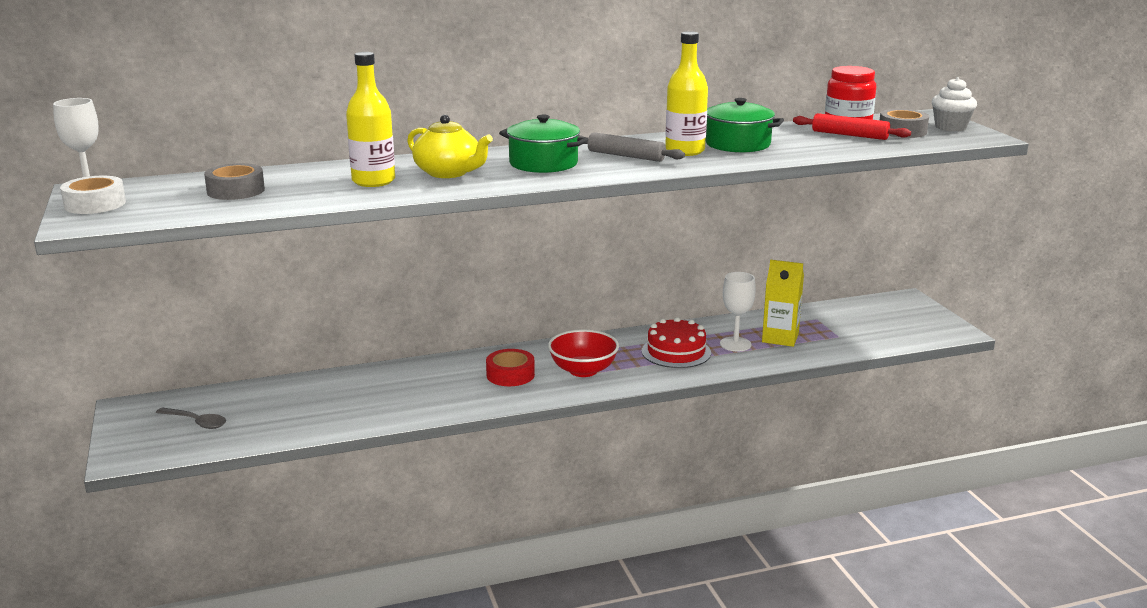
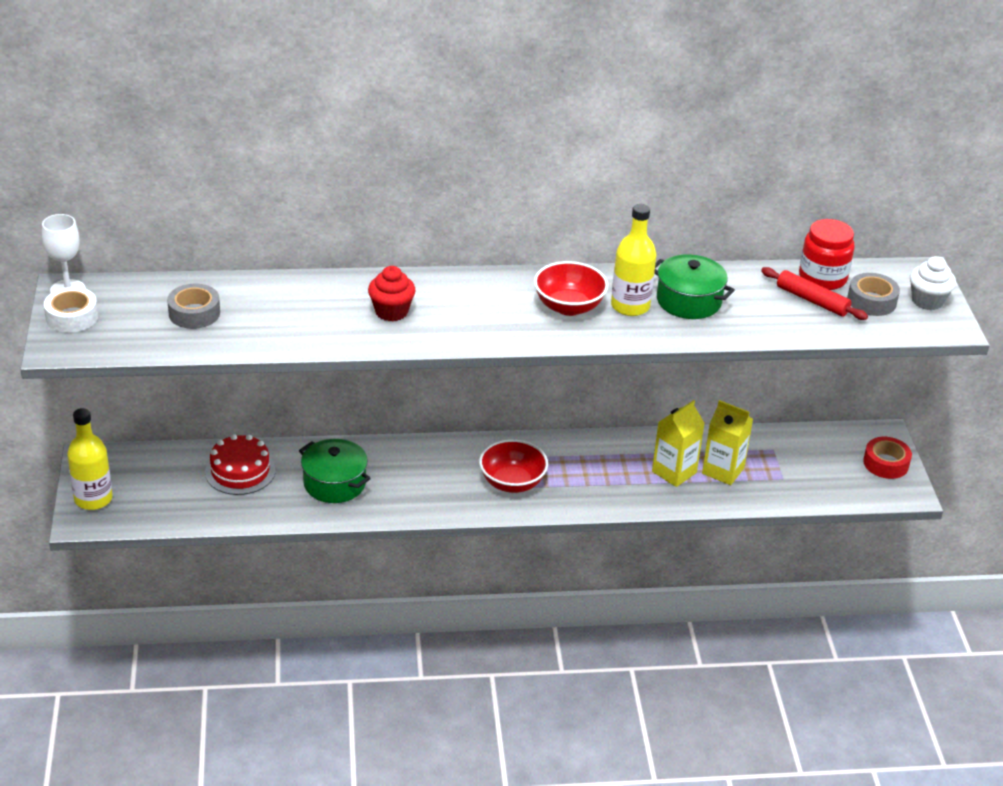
camera: 10 degrees right, 15 degrees up
grey spoon [156,407,226,429] -> none
yellow bottle [346,52,395,187] -> yellow bottle moved to [67,408,112,510]
yellow teapot [407,115,493,178] -> red cupcake [368,266,416,321]
red tape [486,349,535,386] -> red tape moved to [863,437,912,479]
green pot [499,115,588,173] -> green pot moved to [299,439,371,503]
grey rolling pin [578,132,685,162] -> red bowl [534,261,608,316]
red cake [642,317,711,368] -> red cake moved to [205,434,276,495]
white goblet [720,272,756,351] -> yellow carton [652,400,705,487]

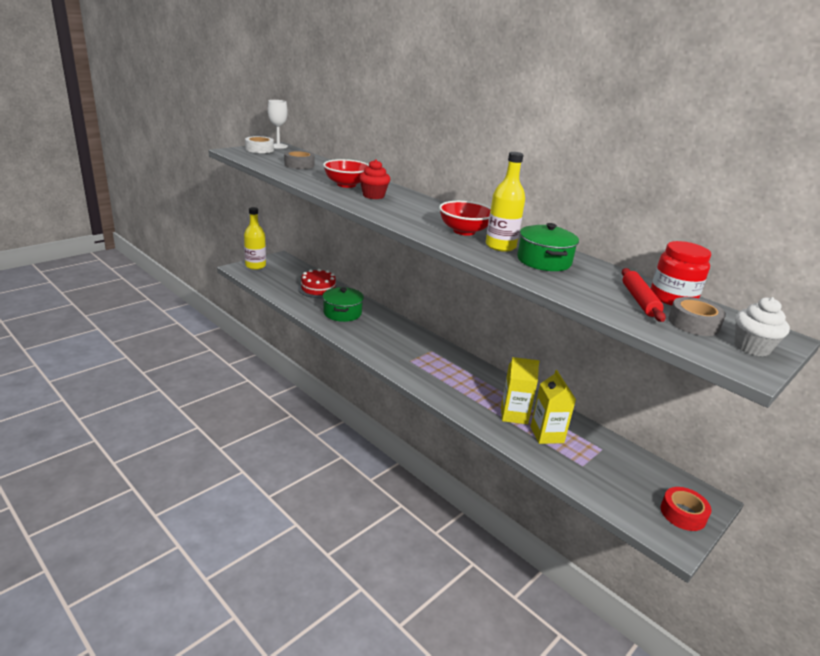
camera: 50 degrees right, 10 degrees down
red bowl [479,439,548,493] -> red bowl moved to [323,159,369,188]

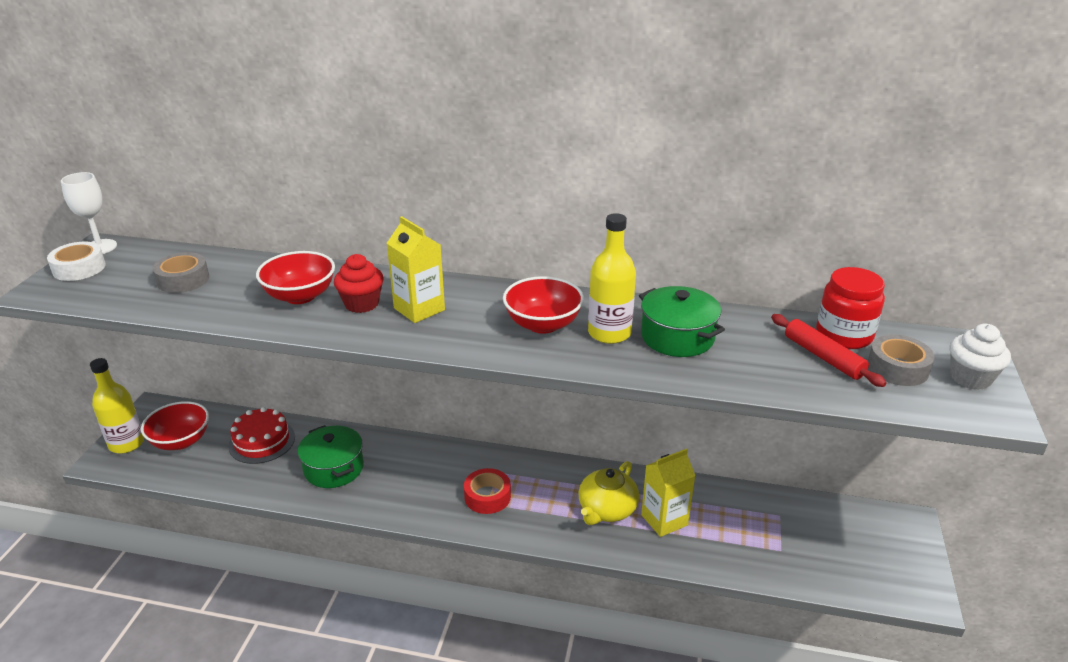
camera: 30 degrees left, 5 degrees up
yellow carton [530,370,576,444] -> yellow carton moved to [387,216,445,323]
red tape [660,487,712,531] -> red tape moved to [464,468,511,514]
none -> red bowl [141,401,209,450]
none -> yellow teapot [578,461,639,525]

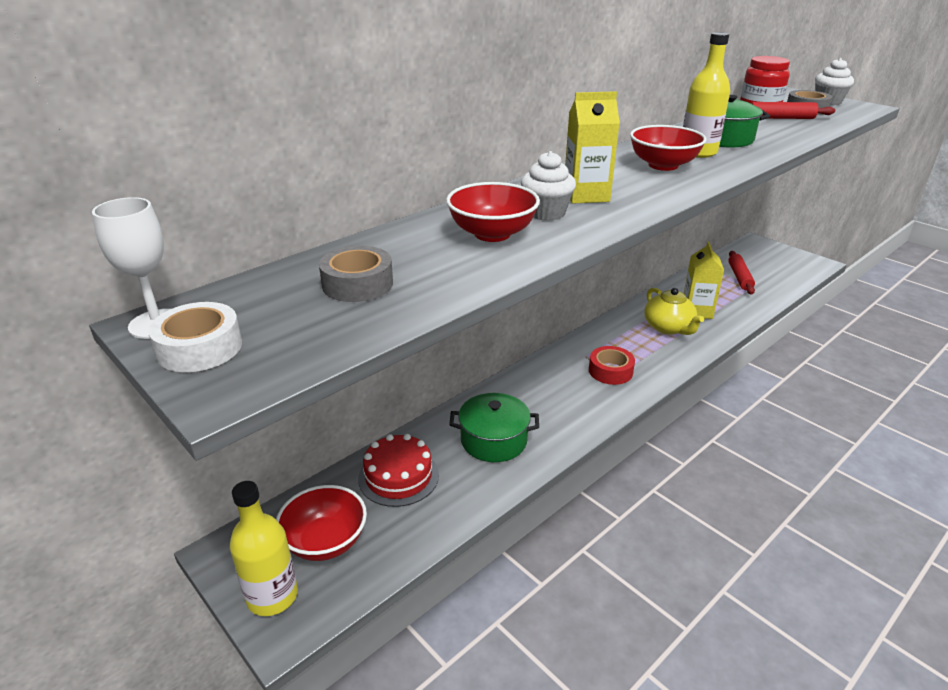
camera: 55 degrees left, 0 degrees up
red cupcake [334,254,384,313] -> white cupcake [521,151,576,221]
none -> red rolling pin [728,251,755,294]

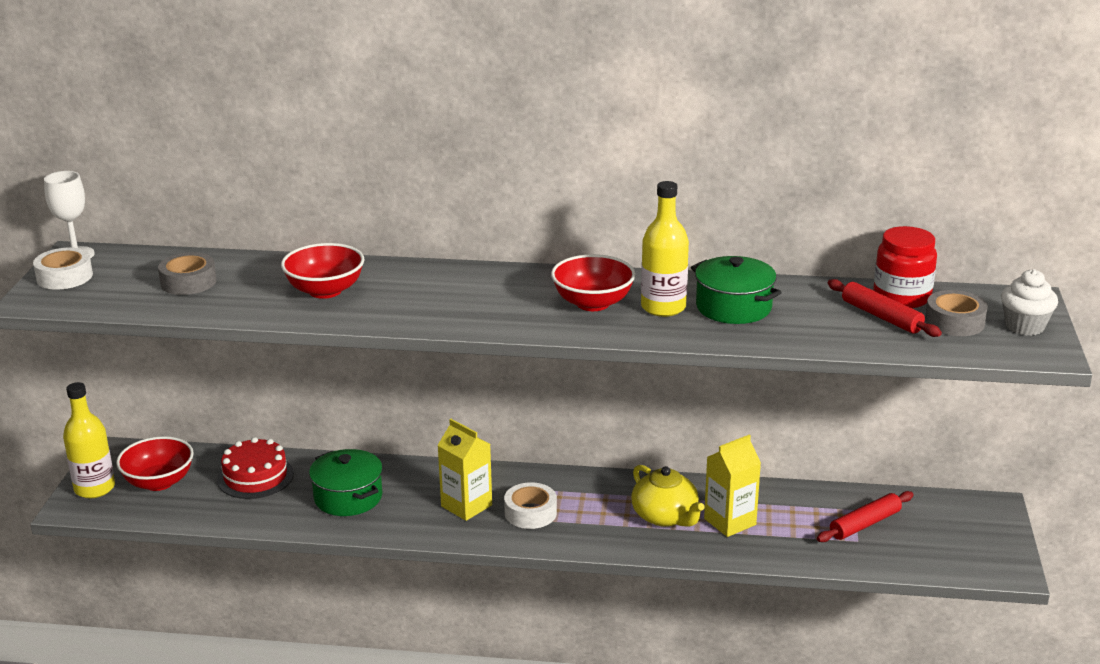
camera: 50 degrees right, 5 degrees down
white cupcake [521,151,576,221] -> none
yellow carton [565,91,620,203] -> yellow carton moved to [437,419,492,521]
red tape [589,346,635,385] -> white tape [504,482,557,529]
yellow teapot [644,288,704,335] -> yellow teapot turned 60 degrees counterclockwise [631,465,704,527]

